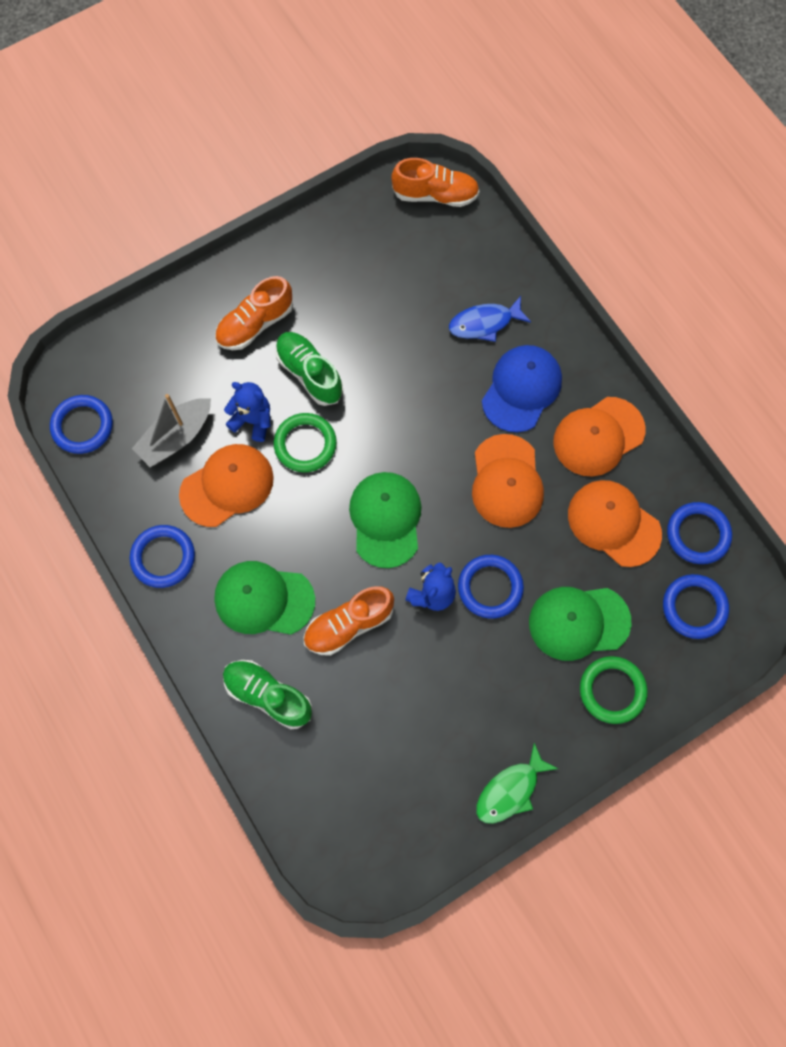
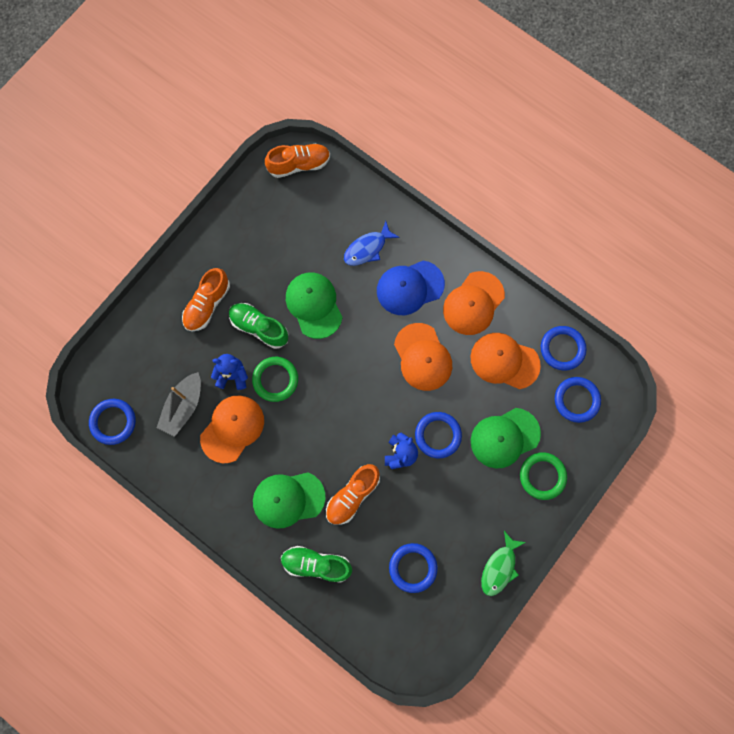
camera: 20 degrees left, 5 degrees up
blue ring [130,525,195,588] -> blue ring moved to [389,543,438,593]
green cap [349,472,422,568] -> green cap moved to [286,273,343,339]
blue cap [482,345,562,433] -> blue cap turned 120 degrees counterclockwise [377,260,445,315]

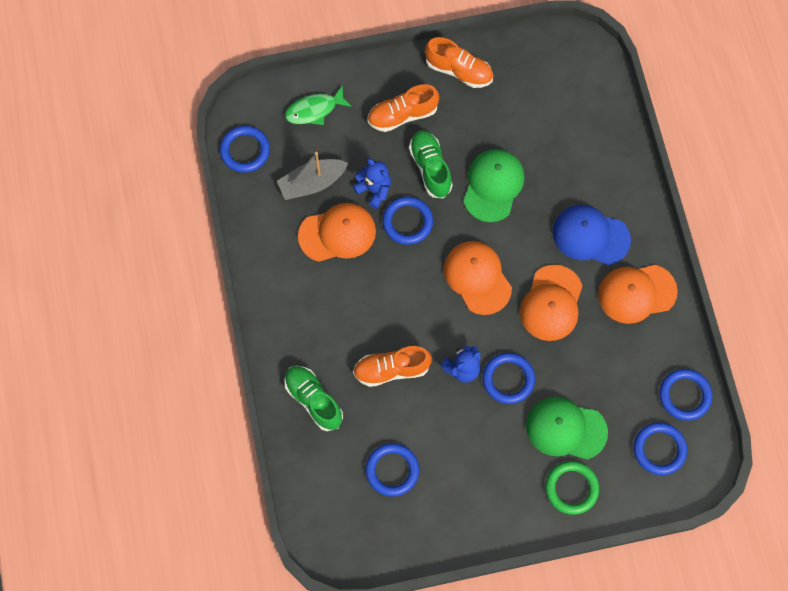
camera: 40 degrees right, 5 degrees down
green ring [252,357,298,402] -> blue ring [382,196,433,245]
green cap [253,472,326,529] -> none
orange shoe [265,143,330,178] -> orange shoe moved to [425,37,493,88]
blue fish [344,221,400,266] -> none
orange cap [471,333,541,389] -> orange cap moved to [444,241,512,315]
green fish [481,531,526,596] -> green fish moved to [285,85,352,125]

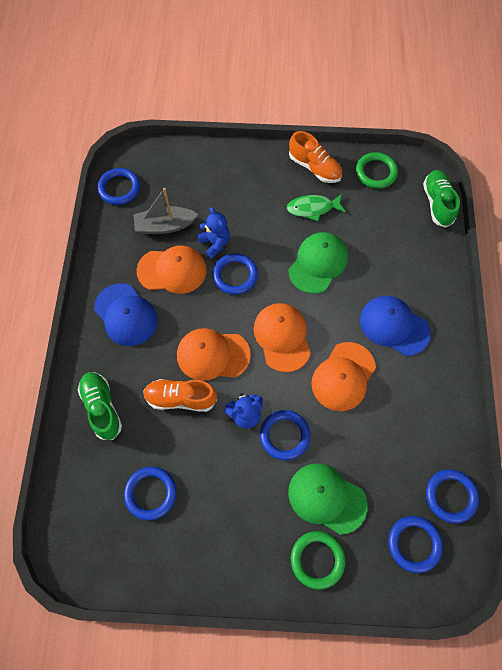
camera: 15 degrees right, 5 degrees down
green fish [285,85,352,125] -> green fish moved to [287,194,346,221]
orange shoe [367,84,439,132] -> none
green shoe [409,130,453,199] -> green shoe moved to [423,170,460,228]
orange cap [598,265,678,324] -> orange cap moved to [177,328,251,381]
none -> blue cap [94,283,158,346]
none -> green ring [356,152,398,189]

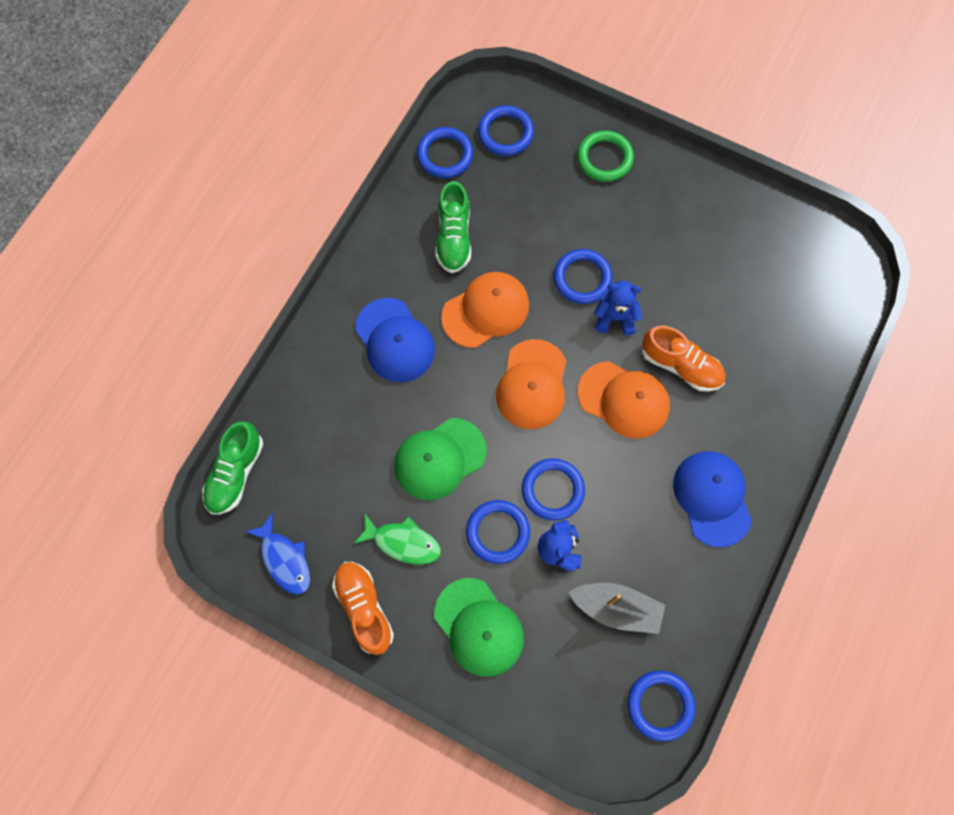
camera: 155 degrees left, 5 degrees up
green shoe [78,372,122,440] -> green shoe moved to [435,181,471,273]
blue ring [124,466,177,521] -> blue ring moved to [466,500,530,564]
orange cap [137,245,207,294] -> none
green cap [288,463,368,535] -> green cap moved to [434,578,524,677]
green ring [356,152,398,189] -> blue fish [245,513,310,595]

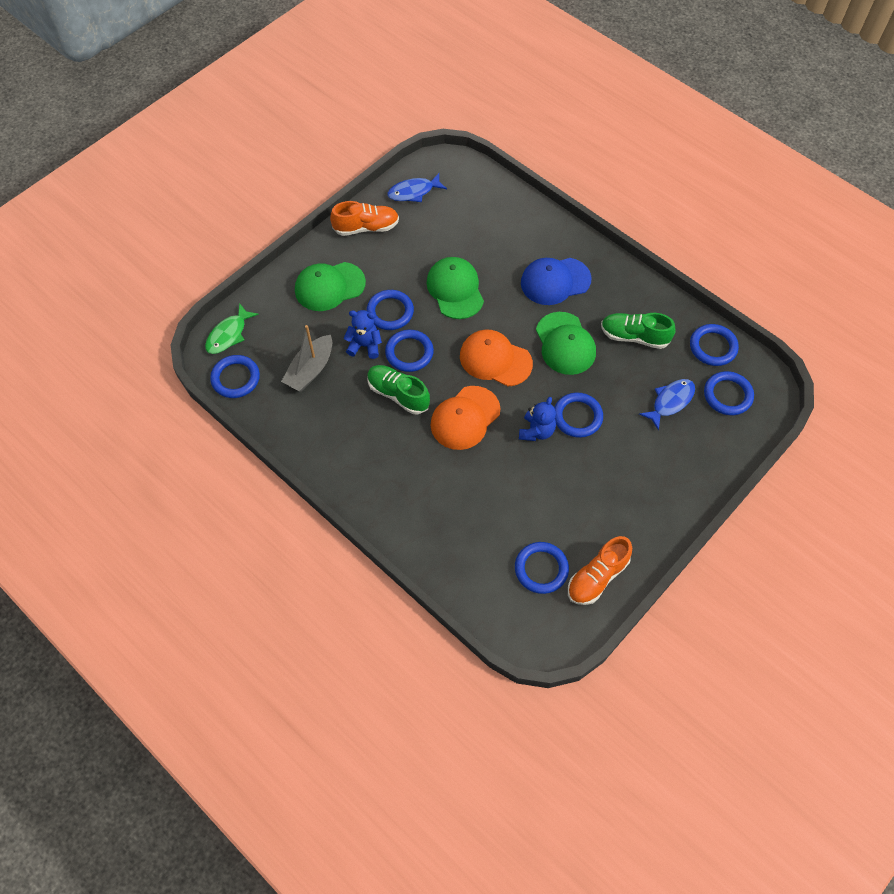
camera: 105 degrees right, 10 degrees down
green shoe [202,422,263,515] -> green shoe moved to [367,365,430,414]
green fish [353,514,441,565] -> green fish moved to [205,303,259,354]
orange cap [441,272,529,348] -> green cap [536,312,596,375]
green ring [577,130,634,182] -> none
orange shoe [642,325,726,392] -> orange shoe moved to [568,536,632,605]
blue cap [673,451,752,547] -> none
none -> blue ring [515,542,569,594]
none -> blue fish [639,379,695,430]

